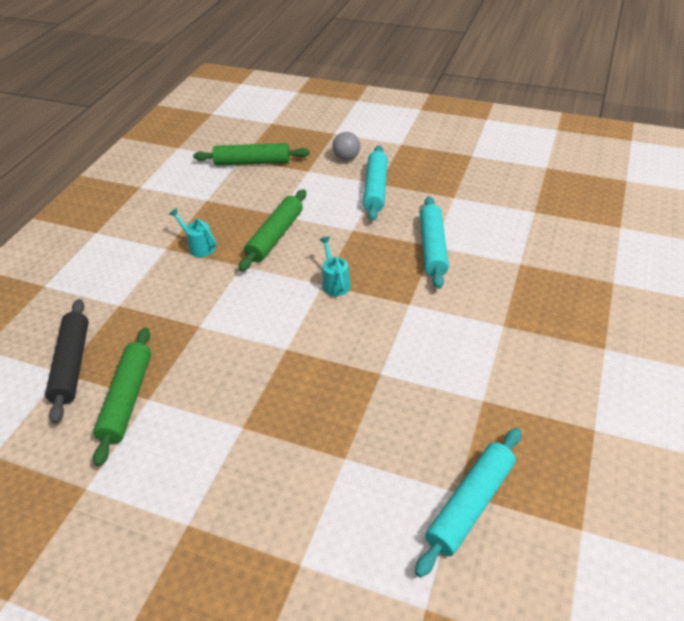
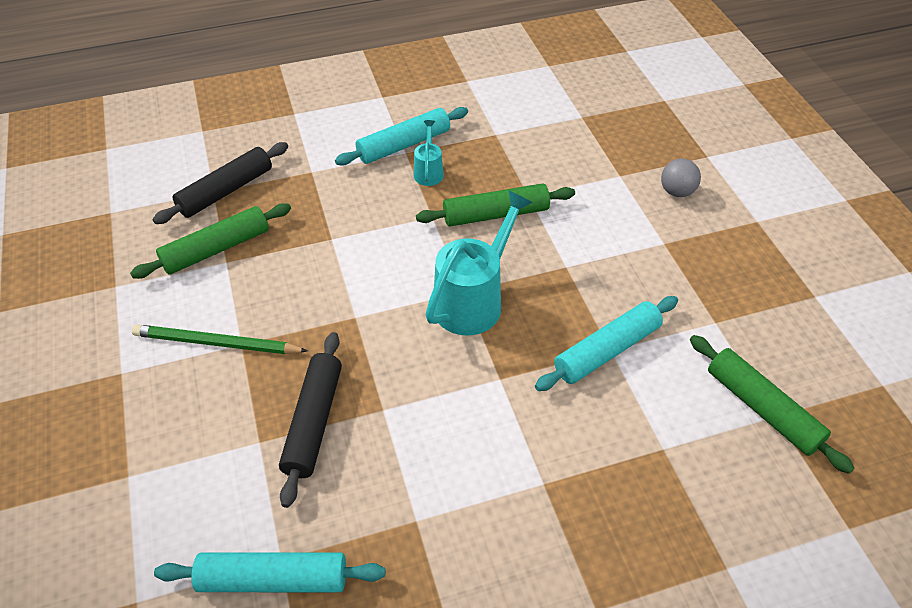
camera: 50 degrees right, 5 degrees up
green rolling pin [193,143,310,165] -> green rolling pin moved to [690,335,854,474]
turquoise watering can [319,237,351,296] -> turquoise watering can [425,190,533,335], size x1.98
turquoise rolling pin [363,145,388,221] -> turquoise rolling pin moved to [335,107,468,165]
none -> green pencil [132,325,308,354]
none -> black rolling pin [279,332,342,508]

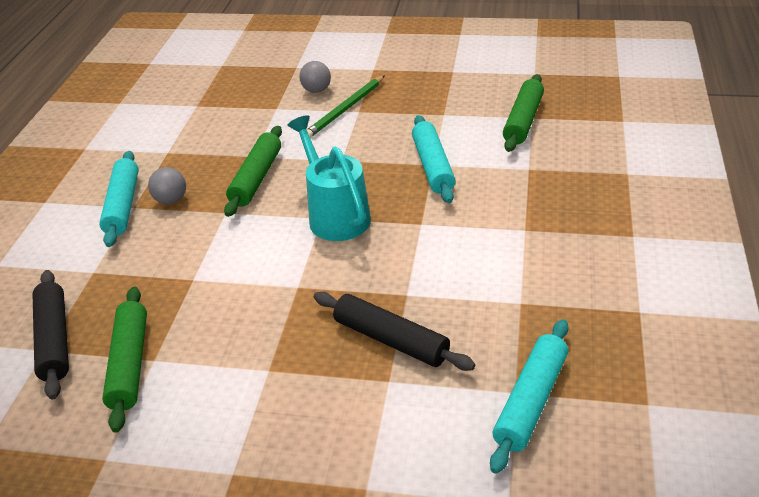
camera: 60 degrees left, 10 degrees down
green pencil [132,325,308,354] -> green pencil moved to [307,75,385,138]
turquoise watering can [414,120,444,186] -> grey ball [148,167,186,204]
green rolling pin [690,335,854,474] -> green rolling pin turned 60 degrees counterclockwise [503,74,544,152]

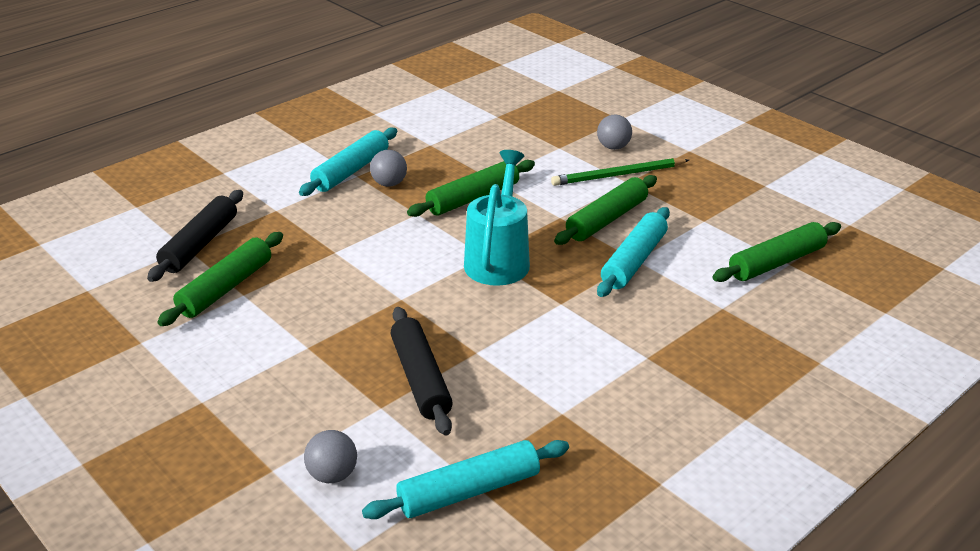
camera: 35 degrees right, 5 degrees down
none -> grey ball [304,430,357,483]
none -> green rolling pin [554,175,657,245]

